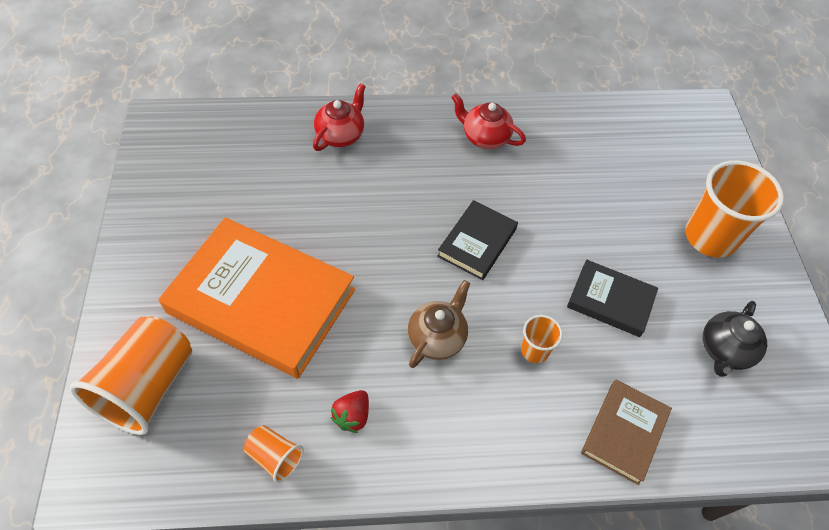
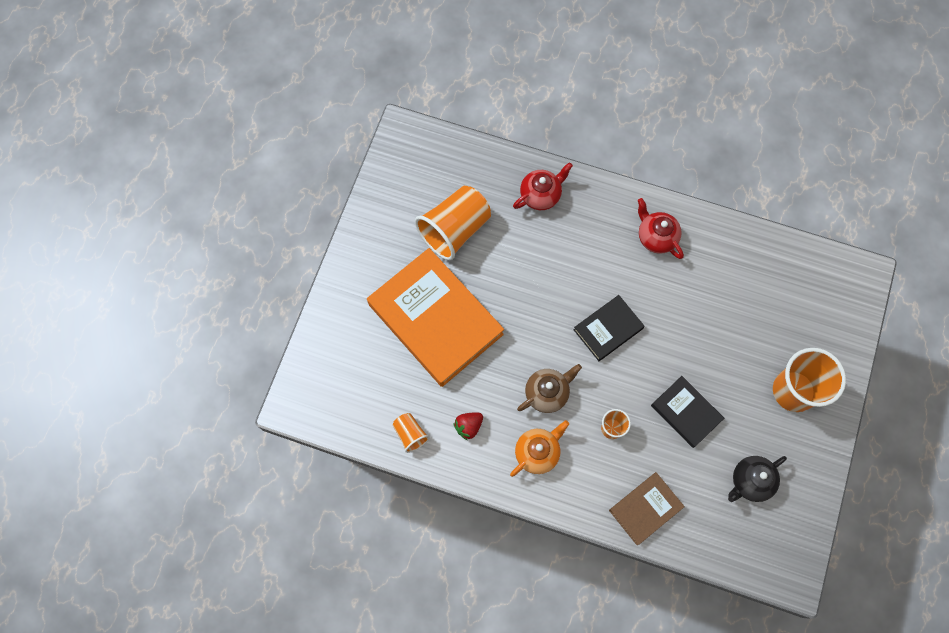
camera: 25 degrees right, 15 degrees up
orange cup [70,316,192,435] -> orange cup moved to [415,186,491,260]
none -> orange teapot [510,420,569,477]

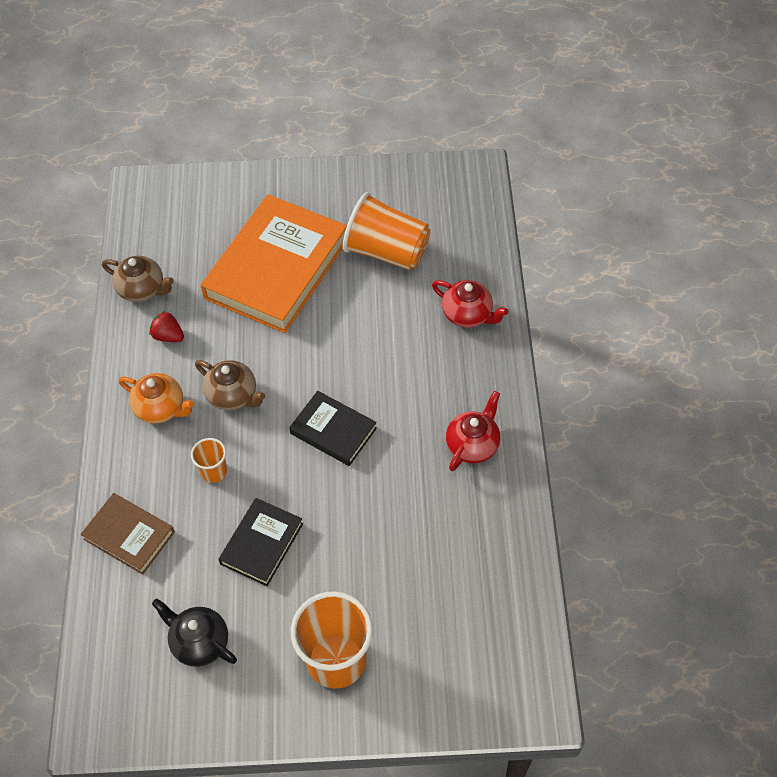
camera: 70 degrees right, 15 degrees down
orange cup [393,413,430,453] -> brown teapot [102,256,174,302]

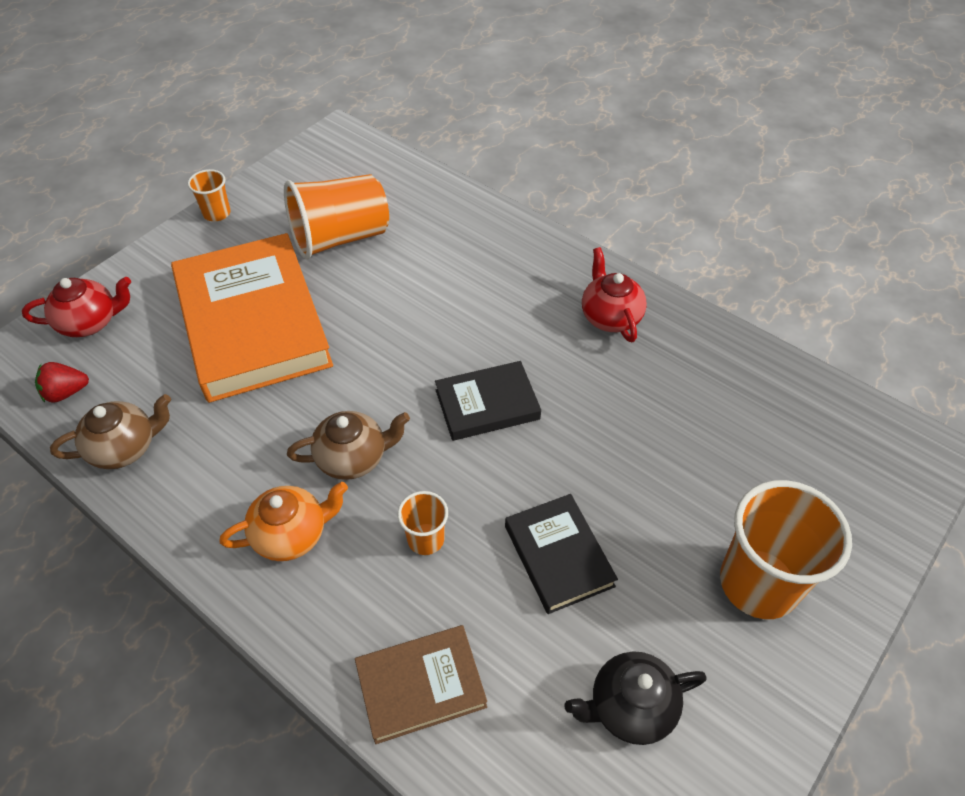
camera: 50 degrees left, 5 degrees down
red strawberry [149,311,184,342] -> red strawberry moved to [35,362,89,403]
red teapot [432,280,508,328] -> red teapot moved to [22,277,131,337]
none -> orange cup [188,169,231,221]

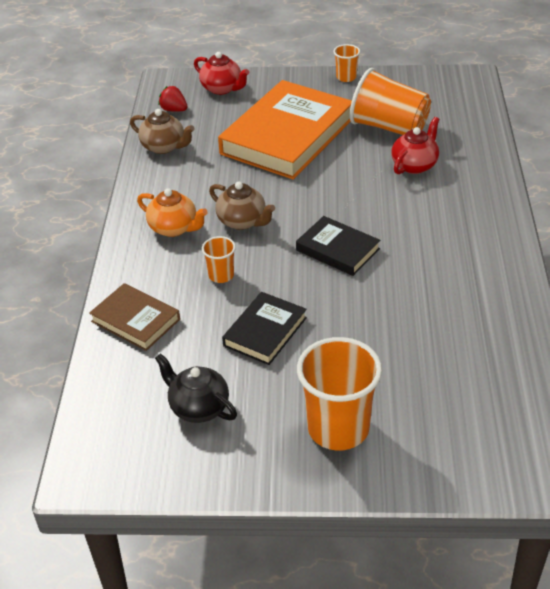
camera: 55 degrees right, 10 degrees down
red teapot [582,247,647,342] -> red teapot moved to [391,117,439,174]

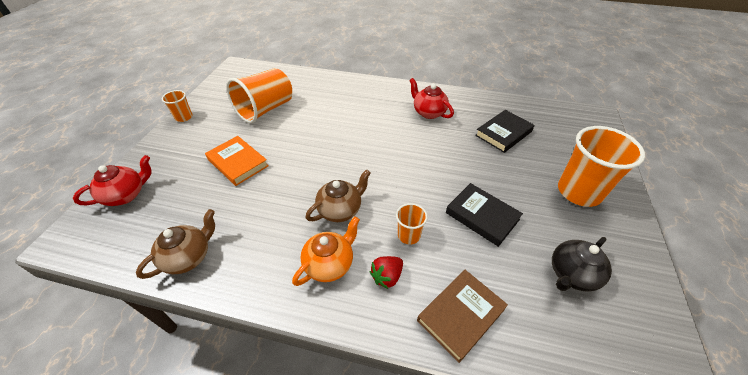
camera: 80 degrees left, 5 degrees up
red strawberry [158,86,187,112] -> red strawberry moved to [369,256,403,289]
orange book [218,80,352,180] -> orange book [205,136,269,186], size x0.50
black book [296,216,380,276] -> black book moved to [475,110,535,153]
red teapot [391,117,439,174] -> red teapot moved to [409,78,454,119]

